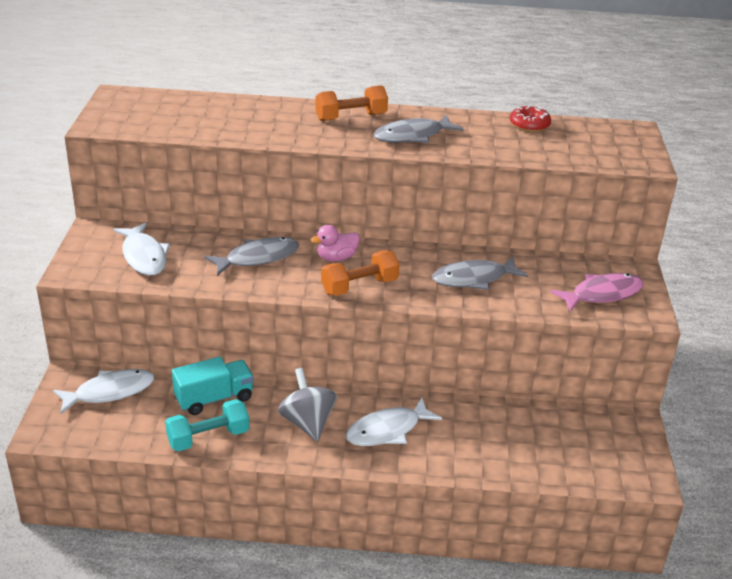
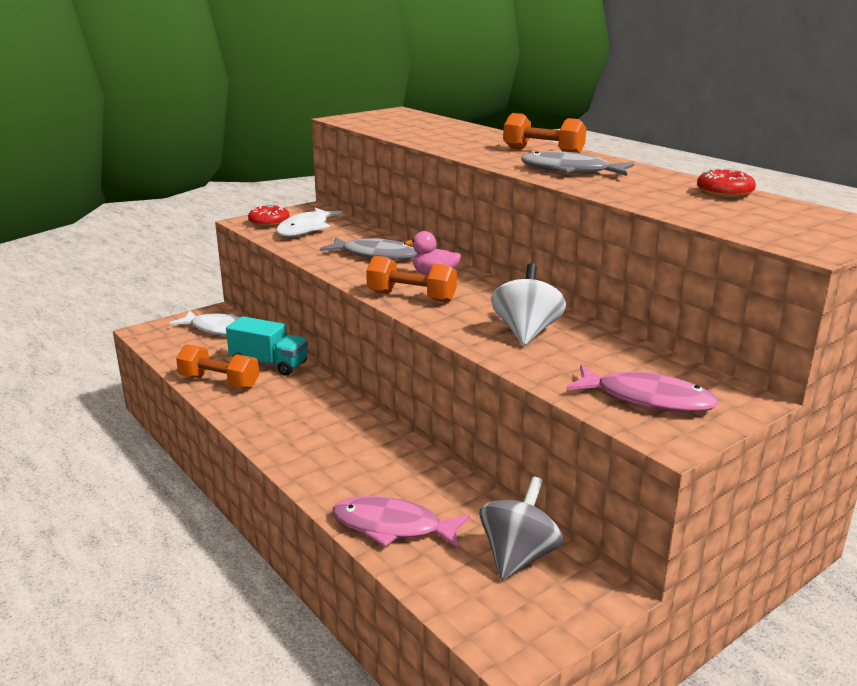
camera: 50 degrees right, 10 degrees down
turquoise dumbbell [165,399,249,452] -> orange dumbbell [176,344,259,389]
grey spinning top [278,368,337,441] -> grey spinning top moved to [480,476,563,580]
white fish [346,398,442,446] -> none
grey fish [432,257,528,290] -> white spinning top [491,263,566,345]
none -> red donut [248,204,289,227]
none -> pink fish [332,496,470,549]

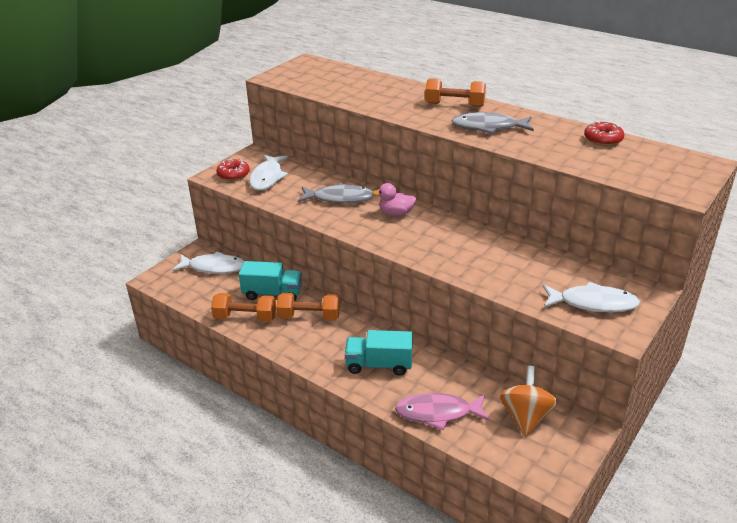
camera: 15 degrees left, 10 degrees up
orange dumbbell [366,256,457,302] -> orange dumbbell moved to [276,293,340,320]
grey spinning top [480,476,563,580] -> orange spinning top [500,366,558,437]
white spinning top [491,263,566,345] -> none
pink fish [566,365,719,412] -> white fish [543,282,640,312]
none -> turquoise truck [345,330,413,376]

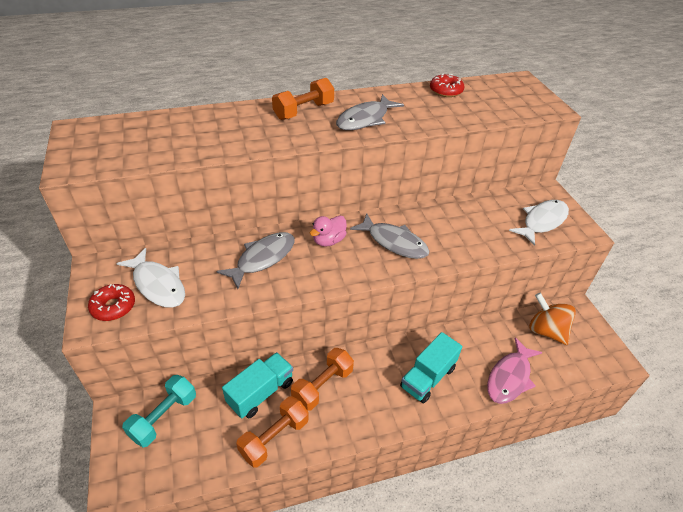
camera: 55 degrees left, 10 degrees up
white fish [172,252,244,274] -> turquoise dumbbell [122,375,196,447]
none -> grey fish [350,214,430,259]

